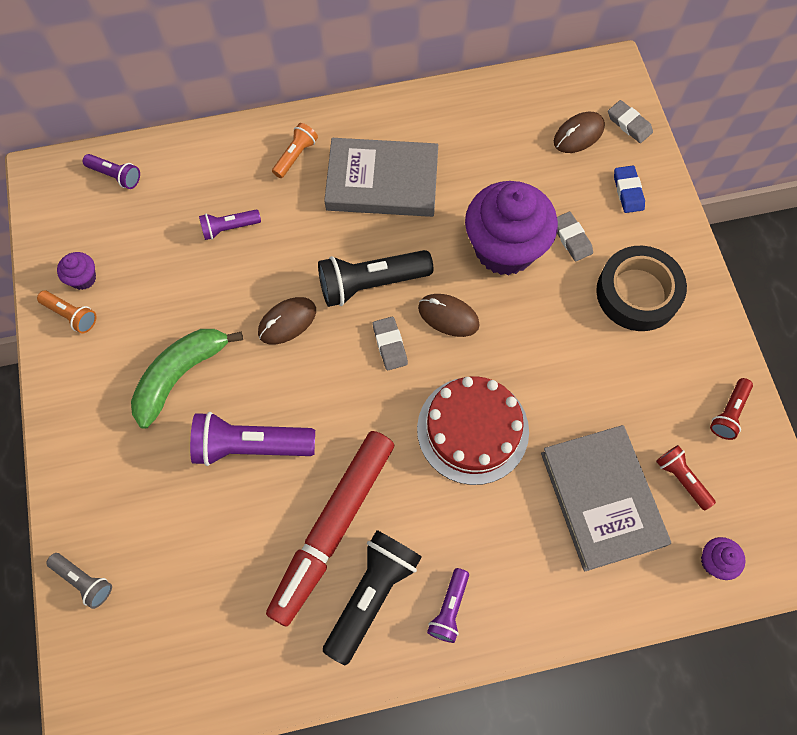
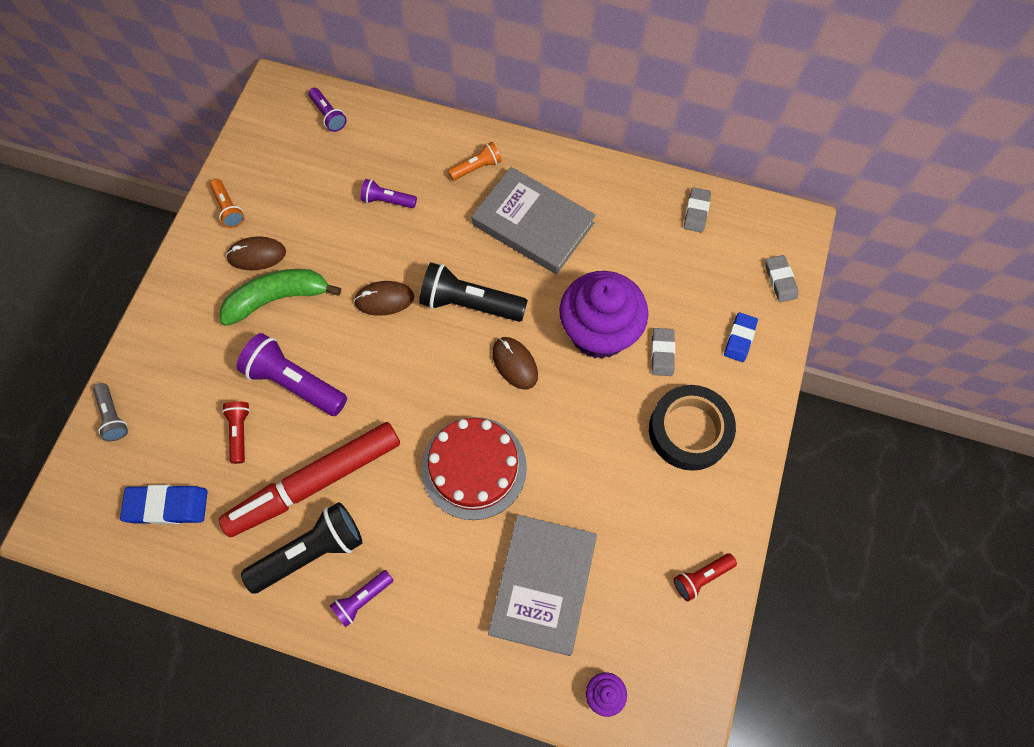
camera: 30 degrees right, 0 degrees up
purple cupcake [57,252,96,290] -> none
grey eraser [372,317,408,371] -> grey eraser moved to [684,187,711,232]
brown mouse [554,112,605,153] -> brown mouse moved to [226,236,286,270]
red flashlight [656,445,716,511] -> red flashlight moved to [222,401,250,464]
none -> blue eraser [120,485,208,524]

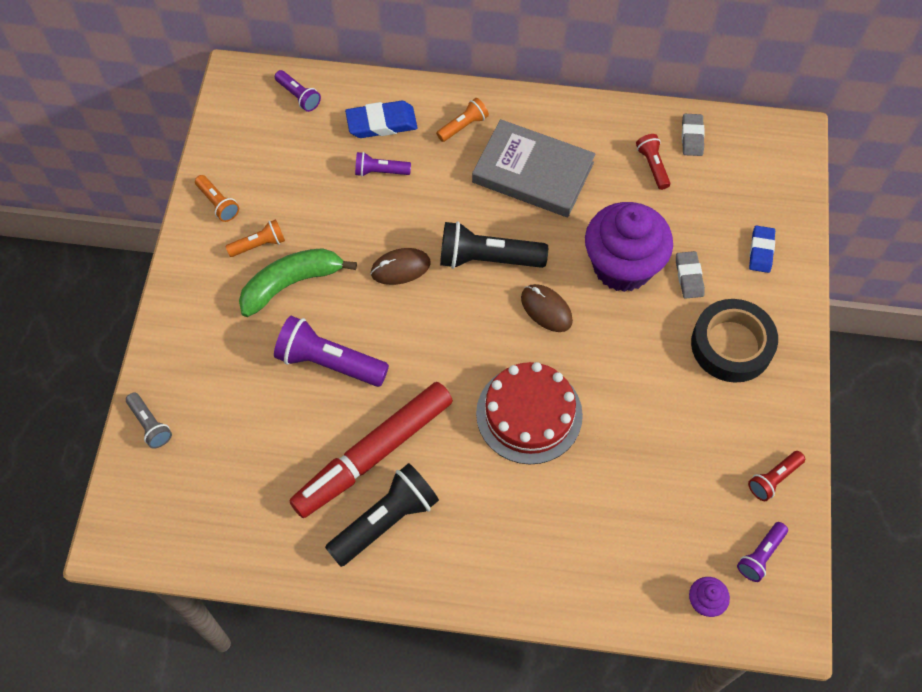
camera: 10 degrees left, 5 degrees down
blue eraser [120,485,208,524] -> blue eraser moved to [345,101,418,138]
red flashlight [222,401,250,464] -> red flashlight moved to [636,134,670,190]
brown mouse [226,236,286,270] -> orange flashlight [225,219,285,257]
purple flashlight [330,570,394,627] -> purple flashlight moved to [737,522,788,582]
grey book [488,515,597,656] -> none
grey eraser [766,255,798,302] -> none

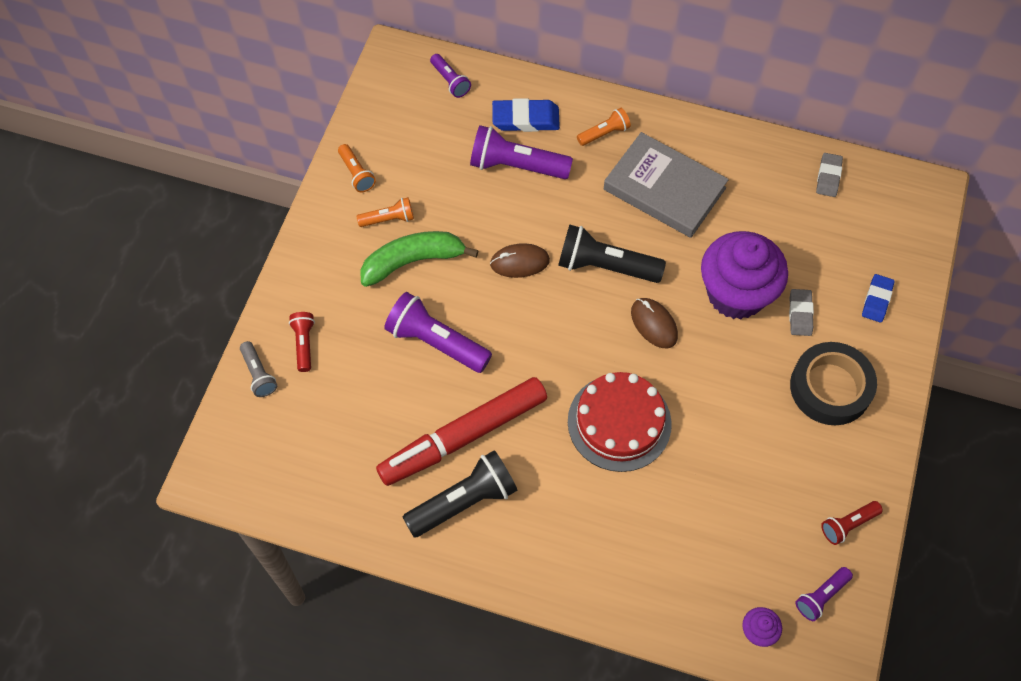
camera: 10 degrees right, 0 degrees up
purple flashlight [355,152,411,177] -> purple flashlight [470,125,573,179], size x1.83
red flashlight [636,134,670,190] -> red flashlight moved to [289,312,315,372]

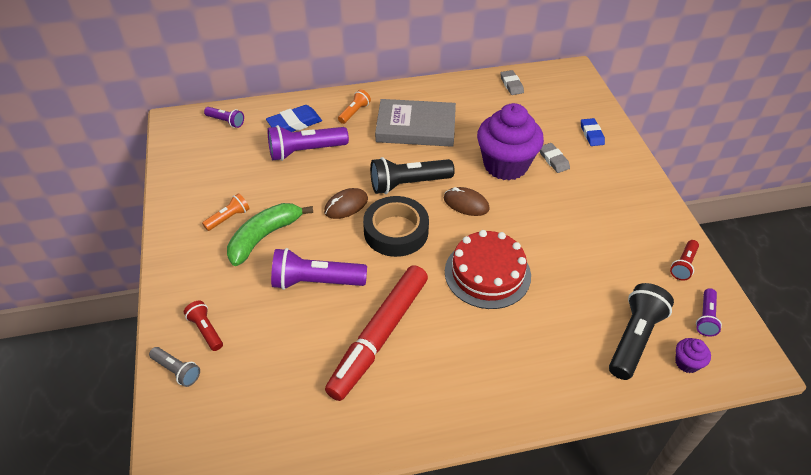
camera: 30 degrees left, 15 degrees down
orange flashlight [338,144,376,192] -> none
black flashlight [403,450,518,537] -> black flashlight moved to [609,283,674,380]
black tape [790,342,877,425] -> black tape moved to [363,196,429,257]

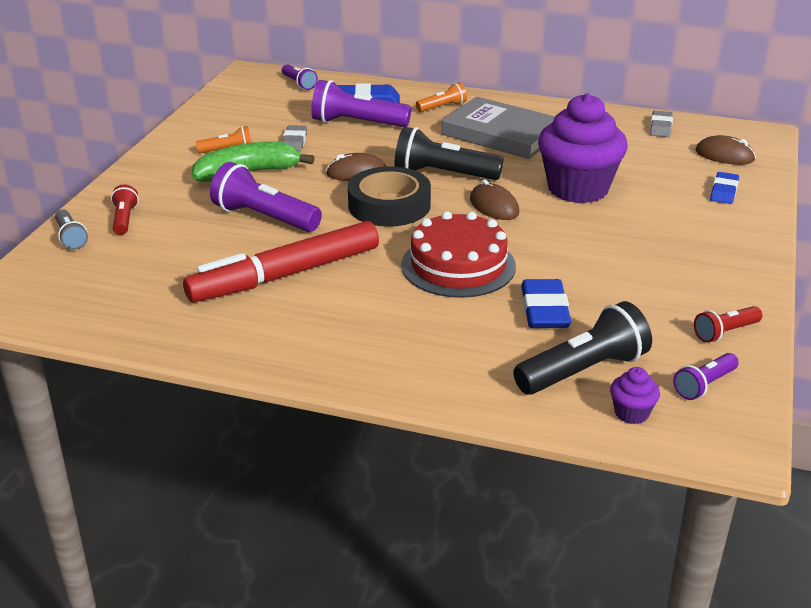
camera: 30 degrees right, 15 degrees down
grey eraser [540,143,570,173] -> grey eraser moved to [282,125,307,152]
none -> blue eraser [521,279,571,328]
none -> brown mouse [696,135,756,165]

